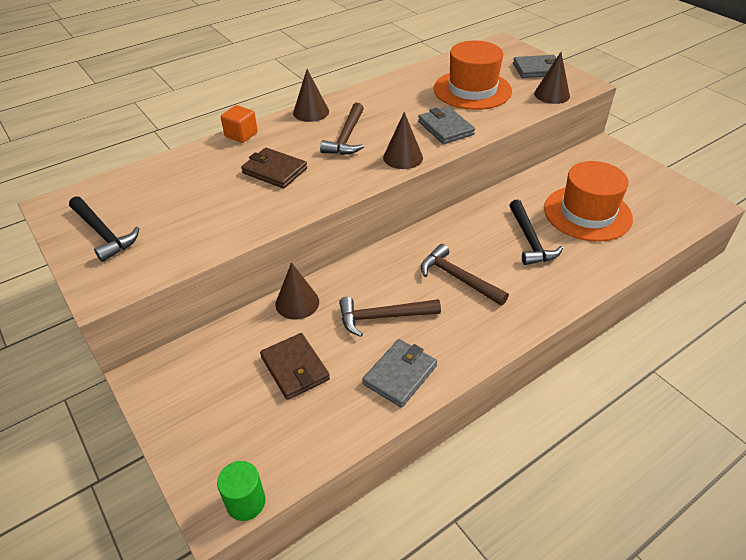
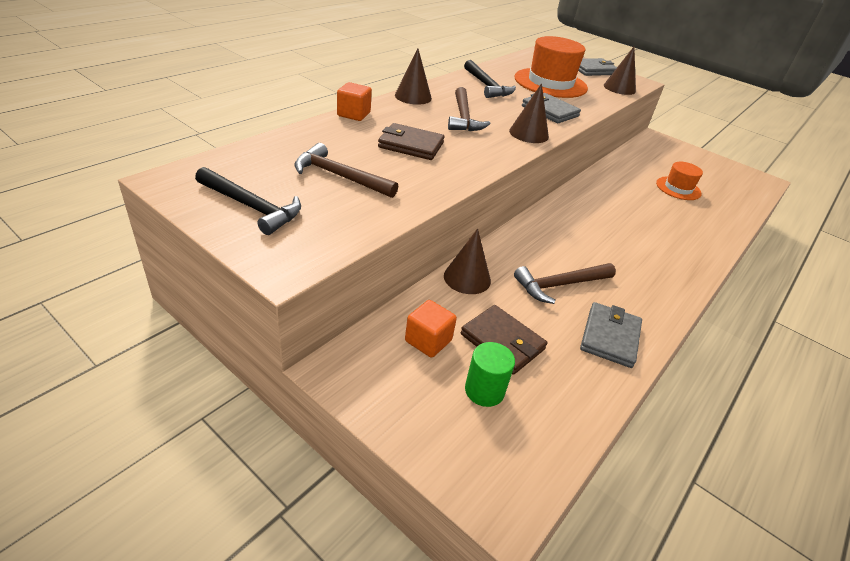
camera: 20 degrees left, 5 degrees down
green cylinder [217,461,265,521] -> green cylinder moved to [465,342,515,407]
brown hammer [421,244,509,306] -> brown hammer moved to [294,143,398,198]
black hammer [510,200,563,265] -> black hammer moved to [464,60,516,98]
orange hat [544,161,633,242] -> orange hat [656,162,703,200], size x0.56
none -> orange cube [405,300,457,358]

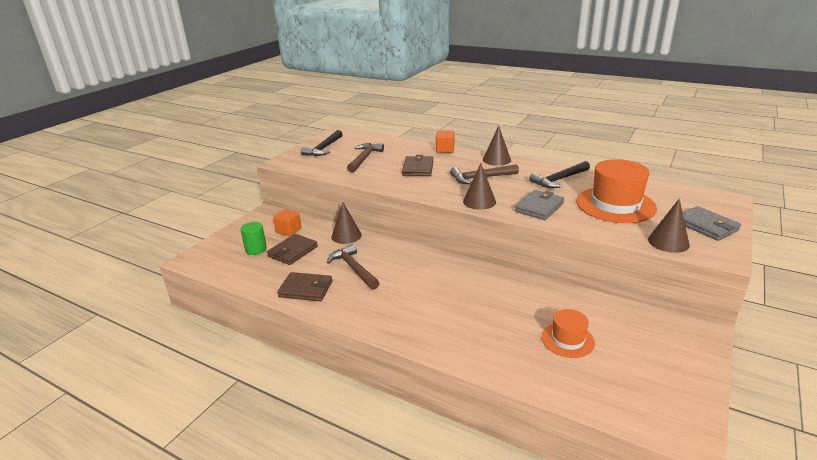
camera: 85 degrees right, 10 degrees down
grey wallet [580,302,642,368] -> brown wallet [277,272,332,301]

